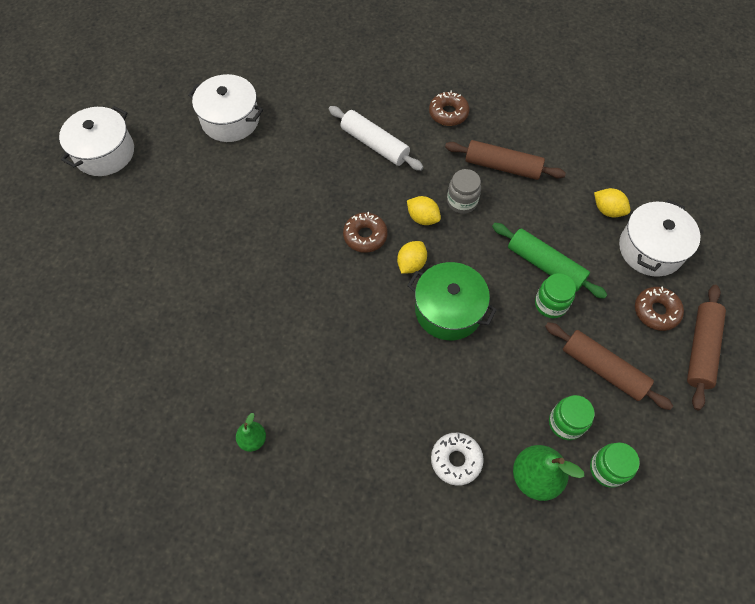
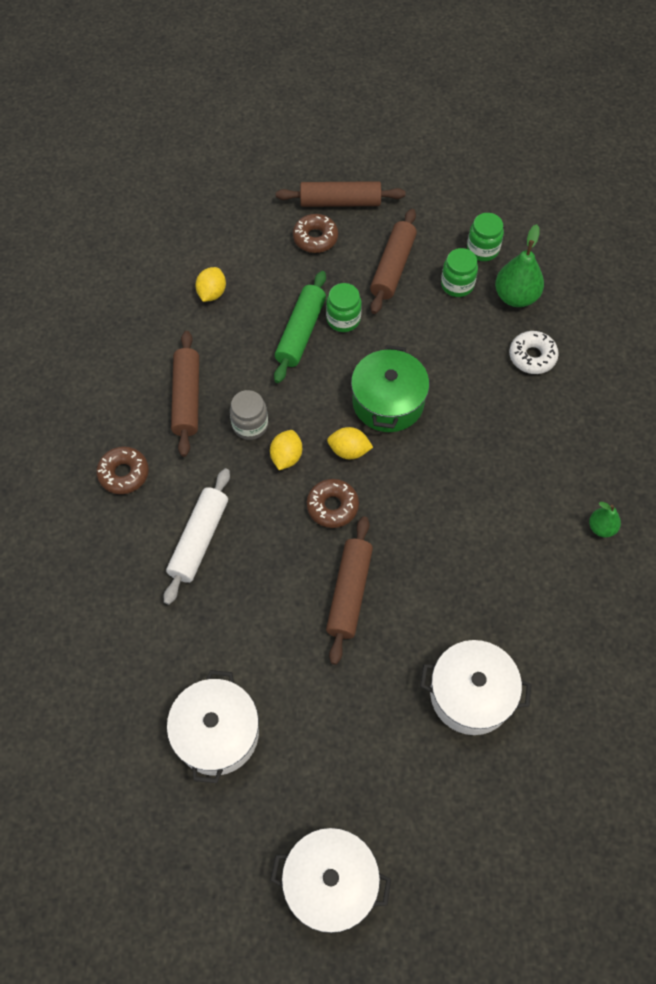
camera: 110 degrees left, 0 degrees up
white pot [619,200,700,277] -> white pot moved to [420,640,532,735]
none -> brown rolling pin [326,516,373,665]

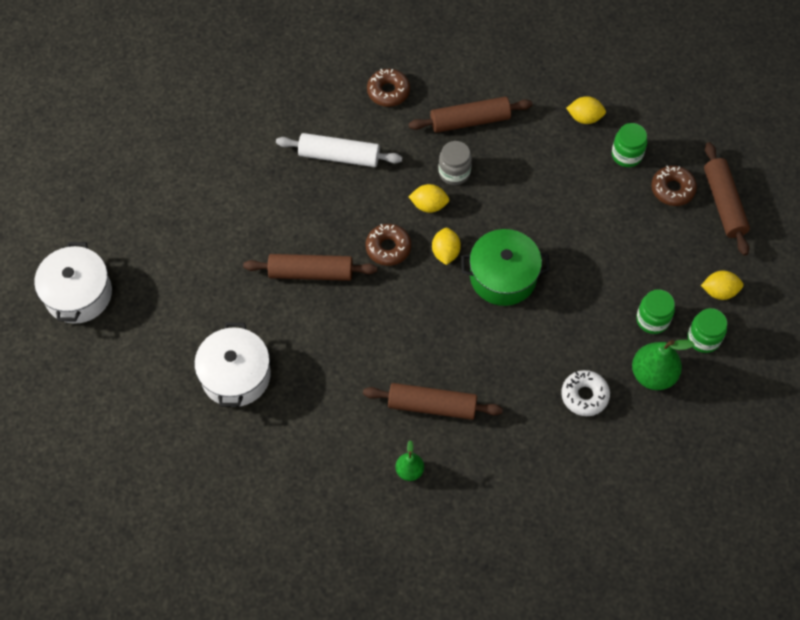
camera: 80 degrees right, 0 degrees up
white pot [167,670,259,783] -> none
green rolling pin [274,271,326,383] -> none
green jar [326,283,361,332] -> green jar moved to [612,123,647,167]
brown rolling pin [370,209,417,314] -> brown rolling pin moved to [363,383,503,420]
none -> yellow lemon [701,270,743,300]

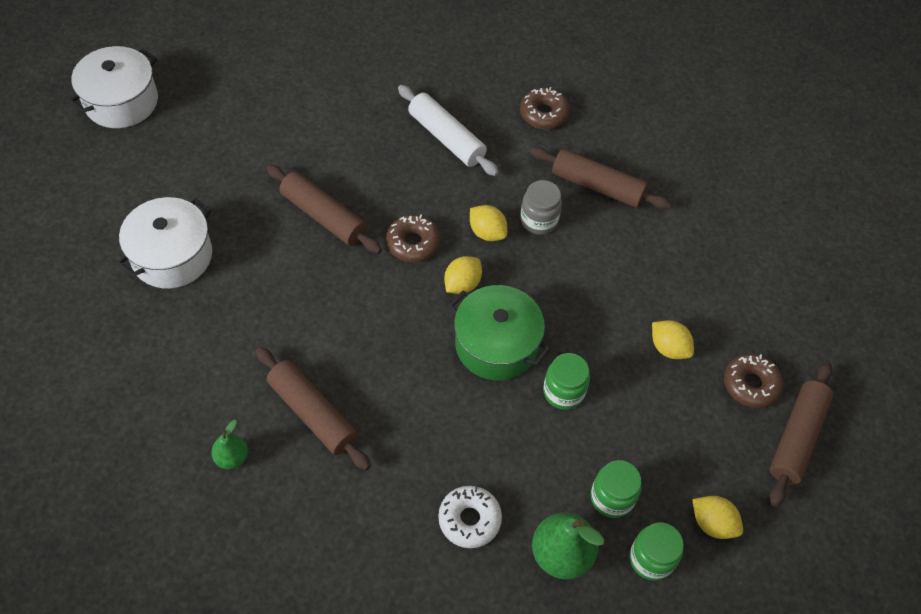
camera: 35 degrees right, 5 degrees down
yellow lemon [566,96,606,124] -> yellow lemon moved to [652,320,694,359]
green jar [612,123,647,167] -> green jar moved to [543,353,590,410]

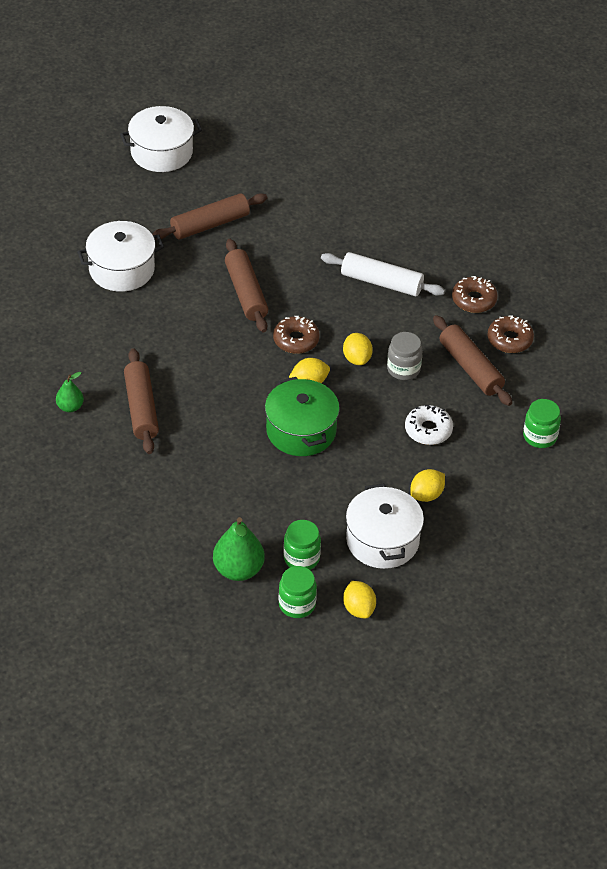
camera: 35 degrees right, 10 degrees down
white rolling pin [398,85,499,176] -> white rolling pin turned 60 degrees counterclockwise [321,252,445,296]
white donut [438,486,502,548] -> white donut moved to [405,405,453,445]
green jar [543,353,590,410] -> green jar moved to [523,399,561,448]
yellow lemon [652,320,694,359] -> yellow lemon turned 60 degrees clockwise [410,469,445,502]
brown donut [724,354,783,408] -> brown donut moved to [487,315,534,353]
brown rolling pin [770,362,833,507] -> brown rolling pin moved to [152,193,267,239]
none -> white pot [346,484,424,569]

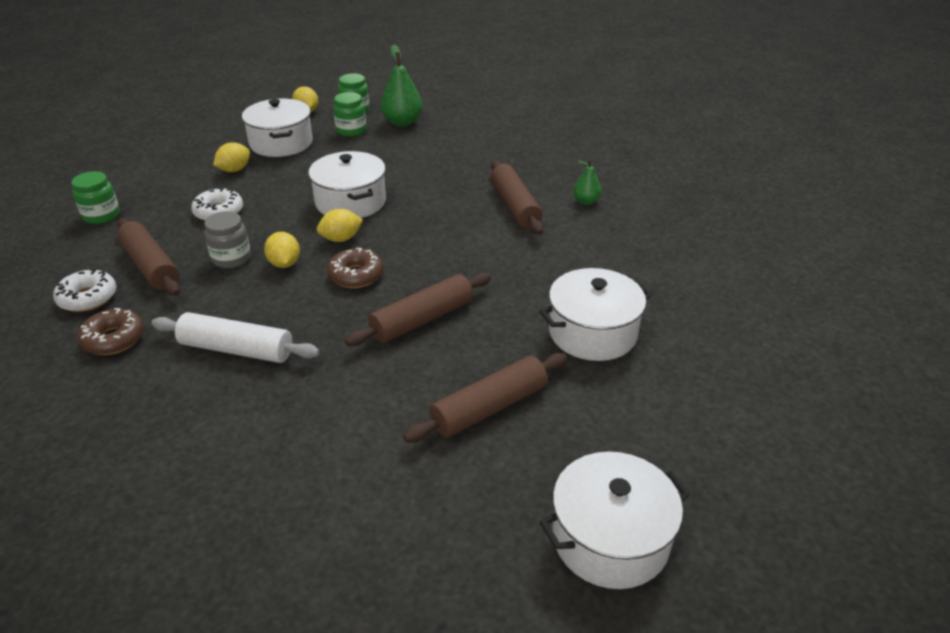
camera: 175 degrees right, 10 degrees down
brown rolling pin [225,239,268,332] -> brown rolling pin turned 75 degrees clockwise [345,272,491,346]
green pot [265,377,340,456] -> white pot [309,151,386,218]
brown donut [487,315,534,353] -> white donut [53,269,117,312]

